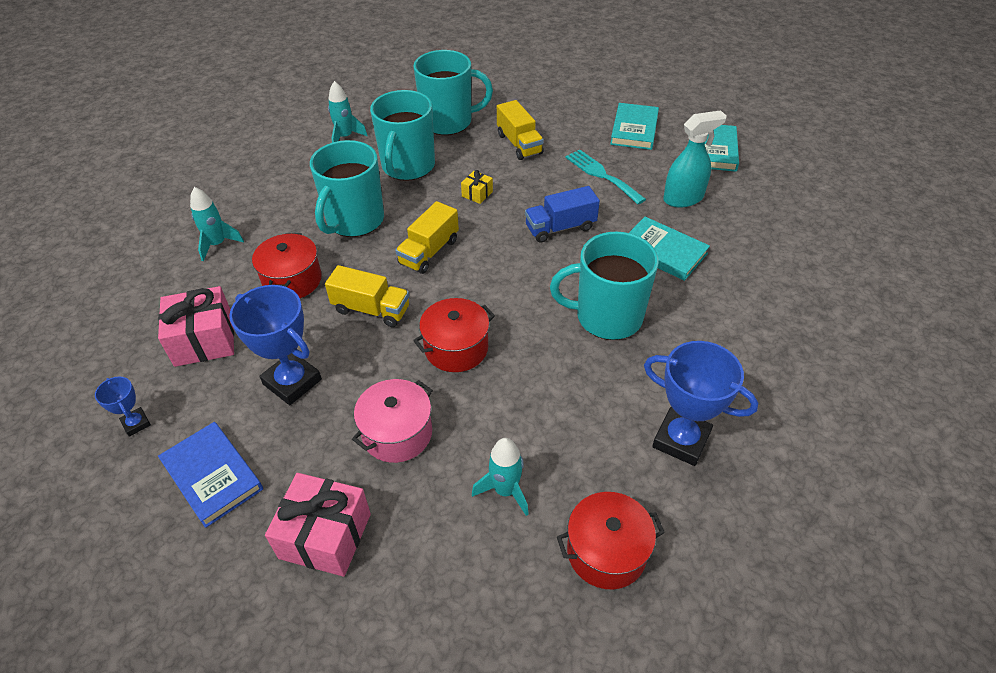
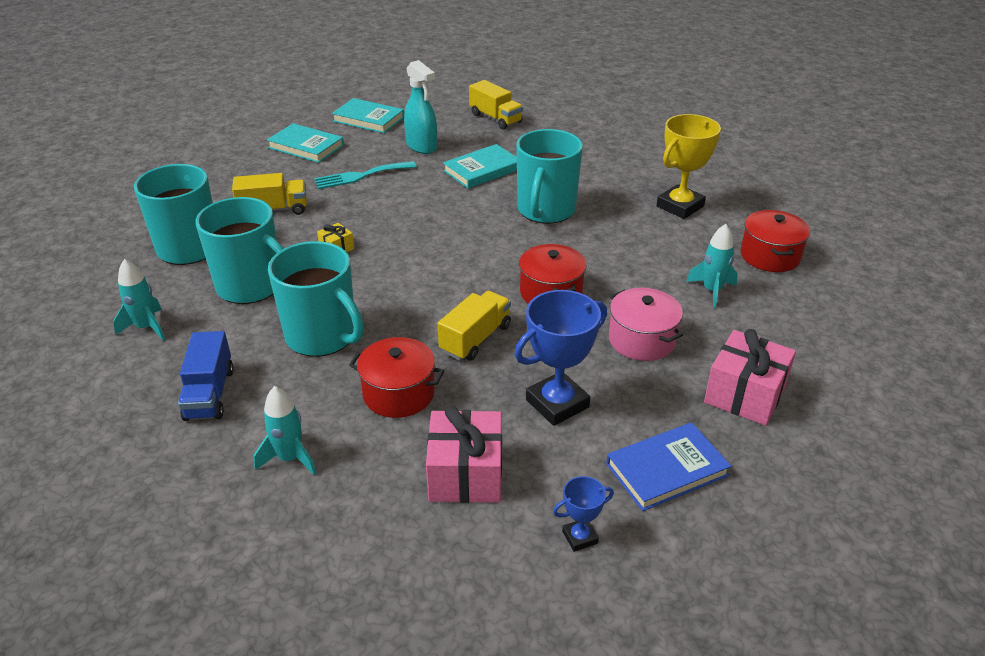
camera: 75 degrees left, 10 degrees down
yellow truck [395,201,459,274] -> yellow truck moved to [469,80,523,129]
blue truck [525,186,600,243] -> blue truck moved to [178,331,234,421]
blue trophy [644,341,758,466] -> yellow trophy [656,114,721,219]
turquoise spray bottle [663,110,727,208] -> turquoise spray bottle turned 150 degrees clockwise [404,60,437,154]

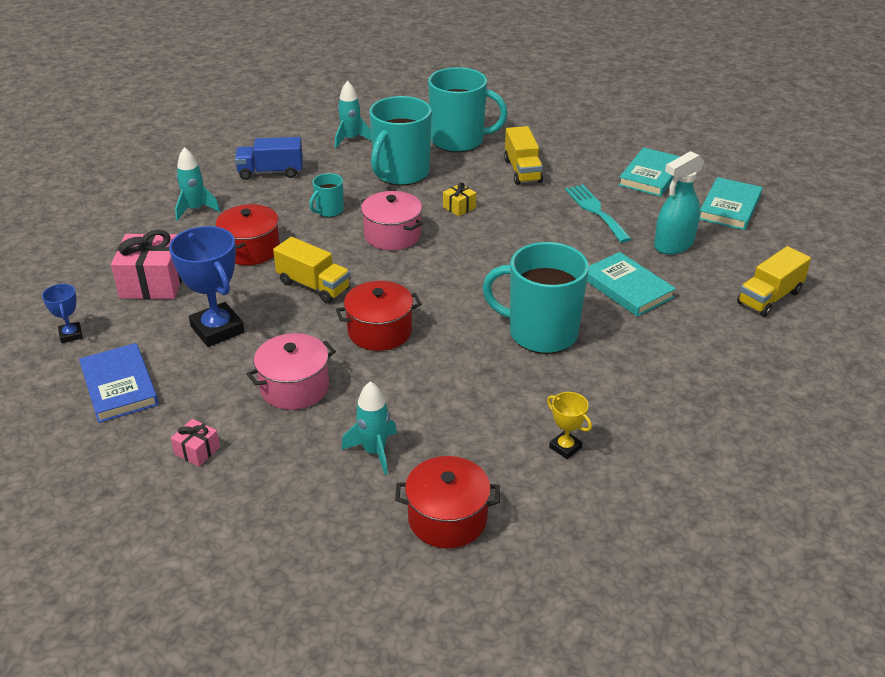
camera: 90 degrees right, 0 degrees up
turquoise mug [268,241,364,357] -> turquoise mug [309,173,344,217], size x0.47
yellow trophy [656,114,721,219] -> yellow trophy [547,392,592,459], size x0.51
pink gift [704,329,796,426] -> pink gift [171,419,220,467], size x0.48
none -> pink pot [361,191,423,250]

